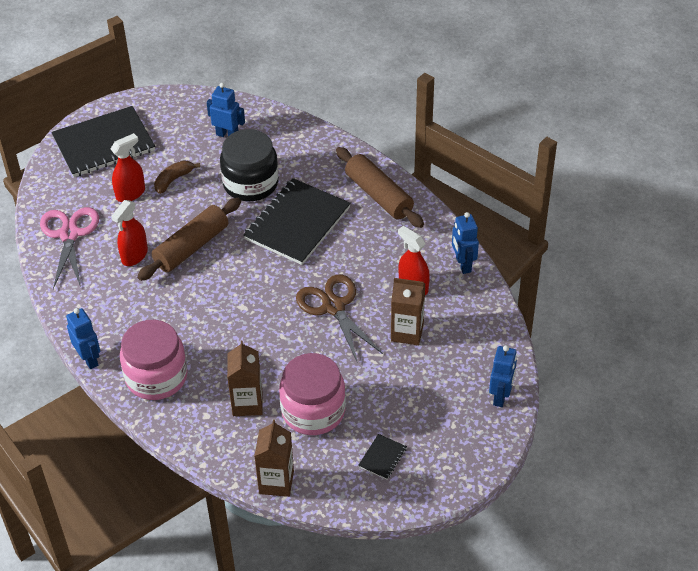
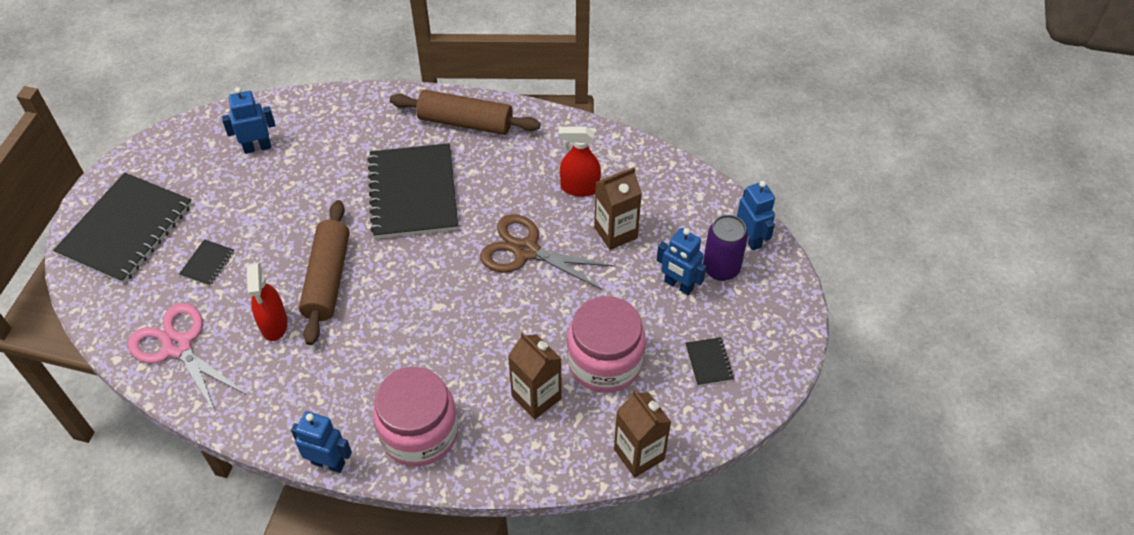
camera: 40 degrees left, 5 degrees up
red spray bottle [111,133,145,202] -> black notebook [179,239,235,286]
brown banana [154,160,200,194] -> none
black jar [220,129,279,201] -> none
blue robot [452,212,479,274] -> blue robot moved to [657,228,706,295]
none -> purple can [703,215,748,281]

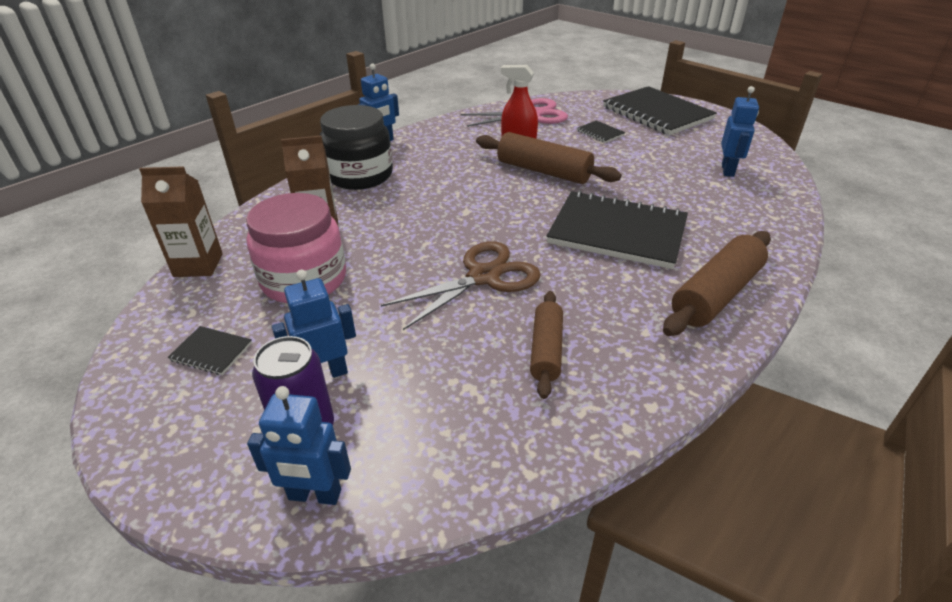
camera: 120 degrees right, 15 degrees down
pink jar [373,367,458,466] -> black jar [320,105,393,190]
red spray bottle [558,127,601,197] -> brown rolling pin [530,291,563,399]
brown carton [594,167,642,250] -> none

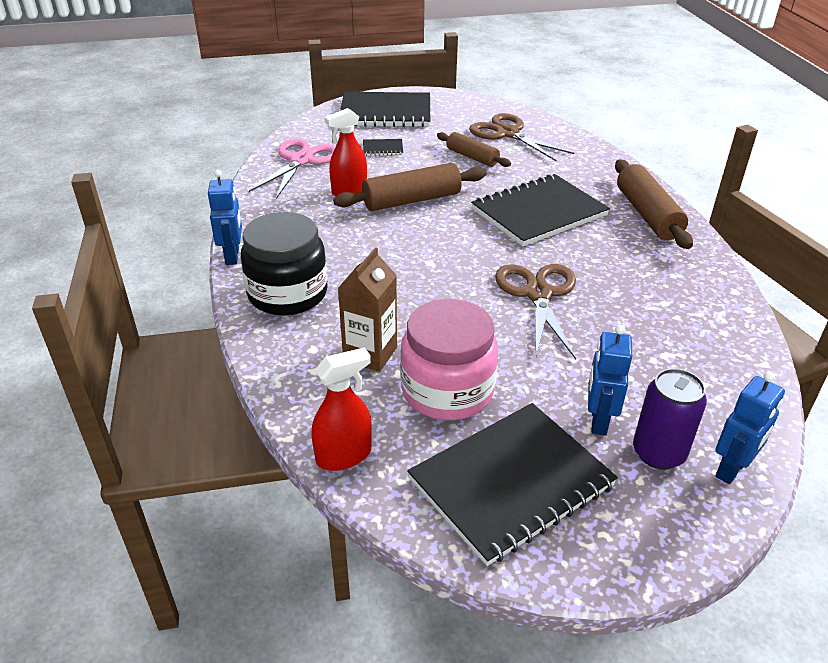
camera: 55 degrees left, 0 degrees up
brown carton [139,166,223,277] -> red spray bottle [311,347,372,471]
black notebook [167,326,252,375] -> black notebook [407,403,618,566], size x2.44
brown rolling pin [530,291,563,399] -> brown rolling pin moved to [437,132,511,167]
blue robot [721,86,759,177] -> brown scissors [469,113,574,161]

